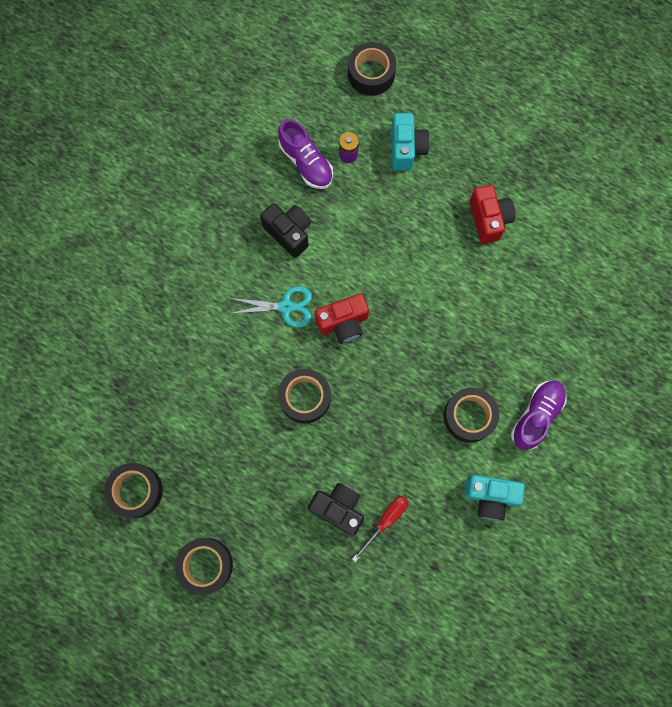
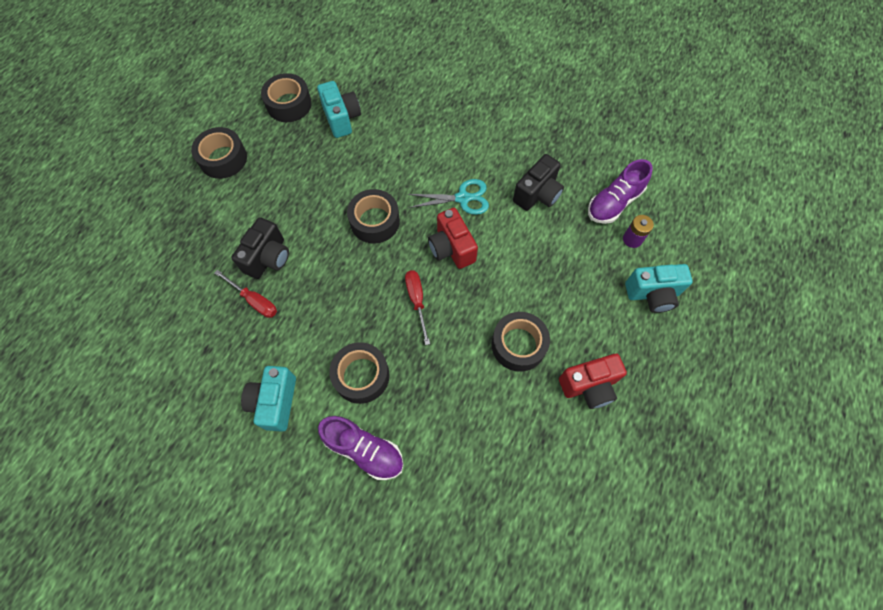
camera: 85 degrees right, 10 degrees down
turquoise scissors [229,286,312,327] -> turquoise scissors turned 90 degrees counterclockwise [408,179,489,215]
black tape [348,42,396,96] -> black tape moved to [492,312,550,372]
none -> turquoise camera [317,81,361,138]
none -> red screwdriver [405,270,430,345]

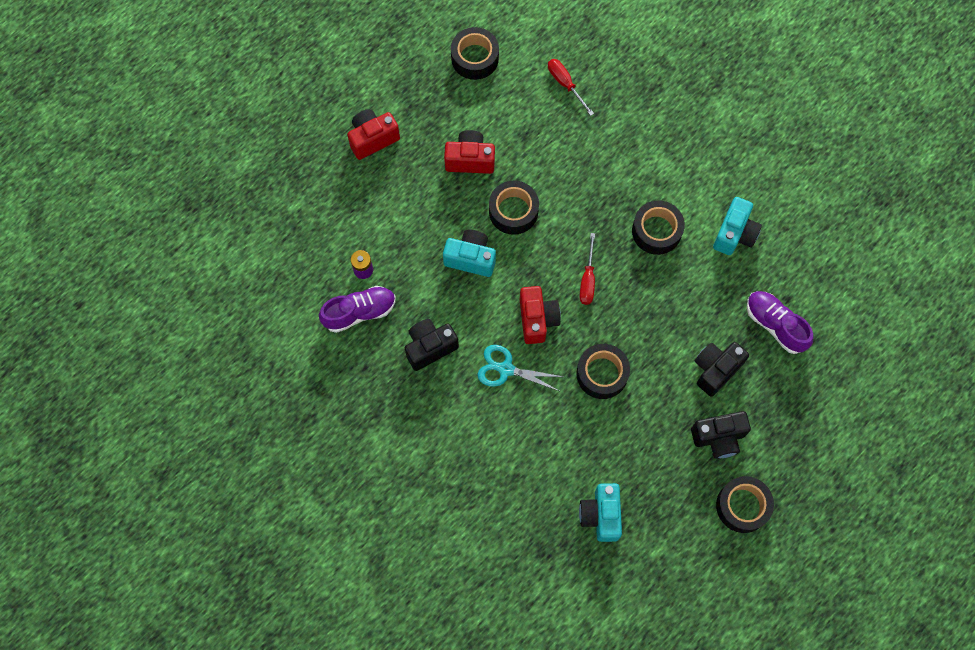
camera: 160 degrees left, 5 degrees up
red screwdriver [215,270,277,318] -> red screwdriver moved to [548,59,594,116]
black tape [261,73,312,122] -> black tape moved to [451,27,499,80]
purple shoe [318,416,403,480] -> purple shoe moved to [747,291,813,354]
turquoise camera [625,264,693,313] -> turquoise camera moved to [443,230,496,277]
none -> red camera [347,109,400,160]
none -> black camera [691,411,751,459]

